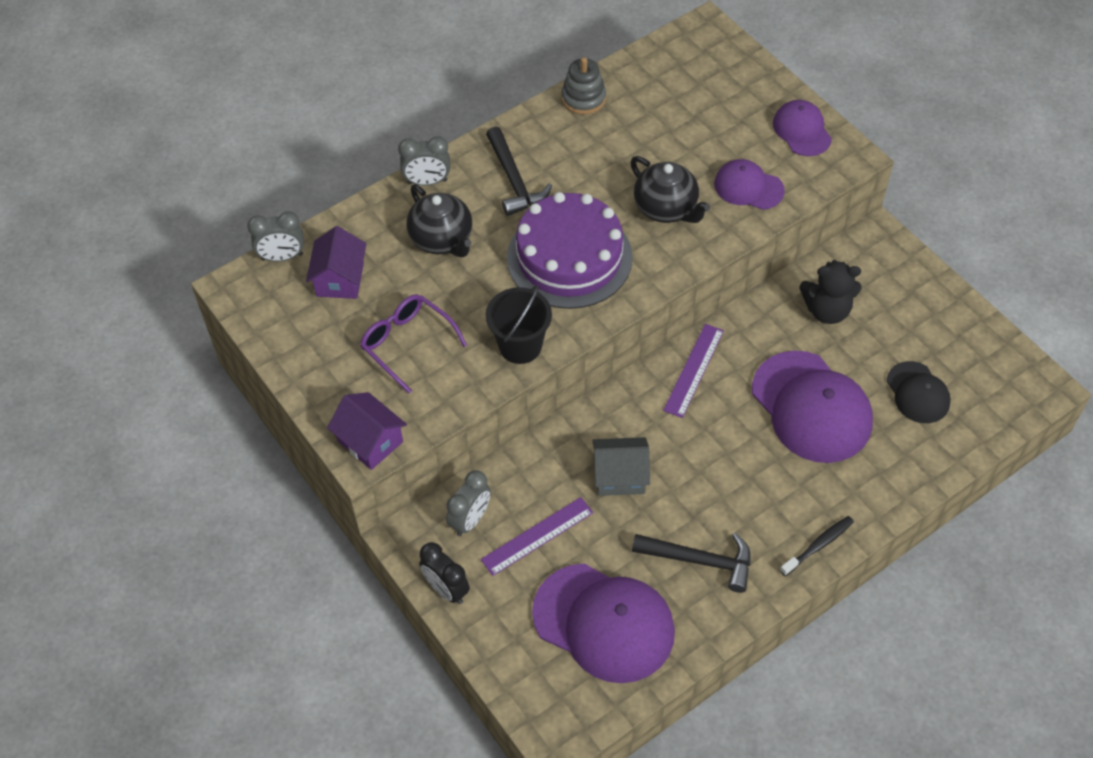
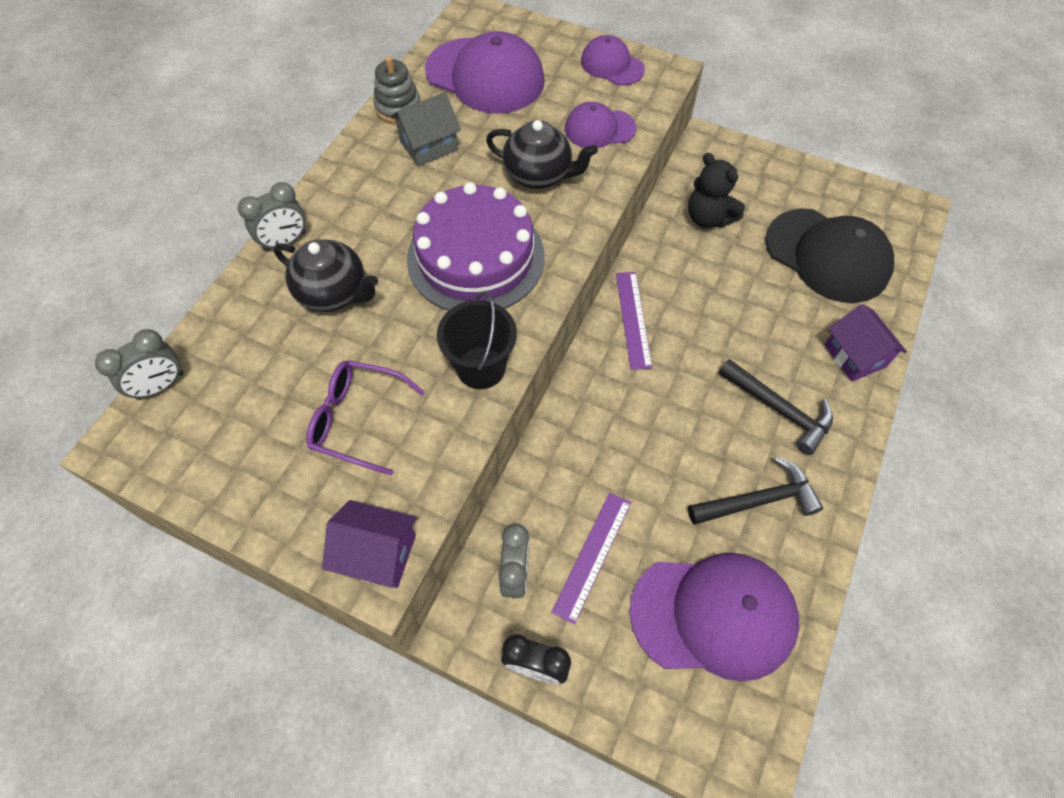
camera: 30 degrees left, 5 degrees up
purple house [306,226,366,299] -> purple house moved to [824,304,907,382]
black hammer [486,127,552,216] -> black hammer moved to [719,359,833,455]
grey house [592,437,650,496] -> grey house moved to [390,92,461,167]
purple cap [752,350,873,463] -> purple cap moved to [425,31,545,114]
black toothbrush [780,516,854,576] -> none
black teddy bear [800,260,861,324] -> black teddy bear turned 75 degrees clockwise [688,153,745,228]
black cap [887,361,951,423] -> black cap [765,209,894,303], size x1.82

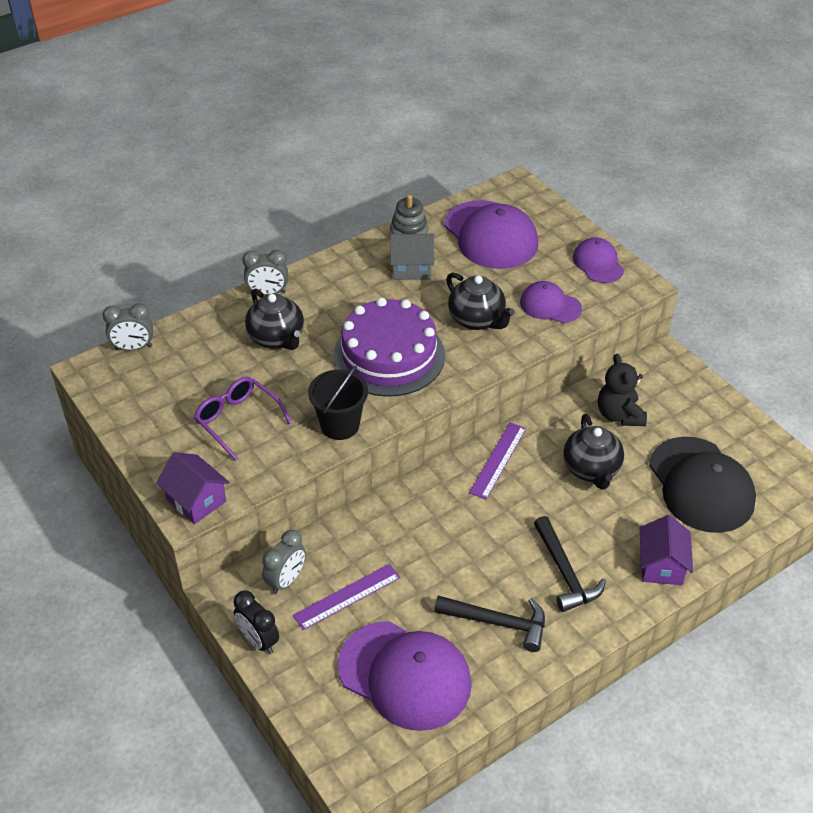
camera: 30 degrees right, 15 degrees down
none -> black teapot [563,414,624,490]

